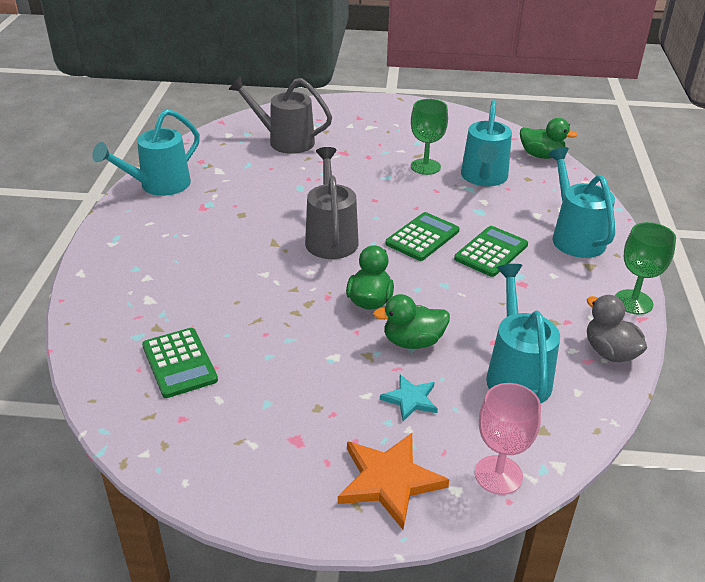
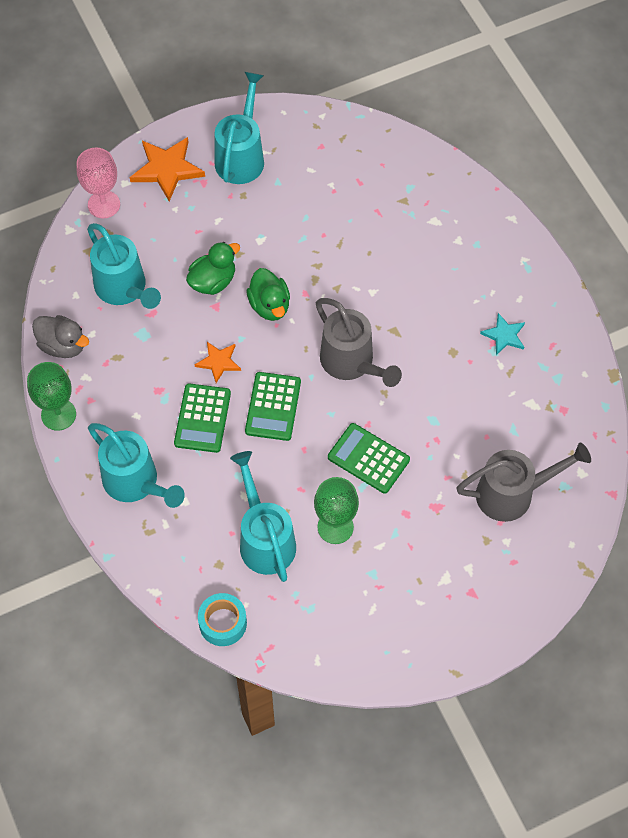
camera: 150 degrees right, 25 degrees up
turquoise watering can [92,109,200,196] -> turquoise watering can moved to [215,72,264,184]
green calculator [142,328,218,398] -> green calculator moved to [328,423,410,494]
turquoise star [380,375,438,421] -> turquoise star moved to [480,313,525,355]
green duck [520,118,578,159] -> turquoise tape [198,593,247,646]
none -> orange star [195,342,241,383]

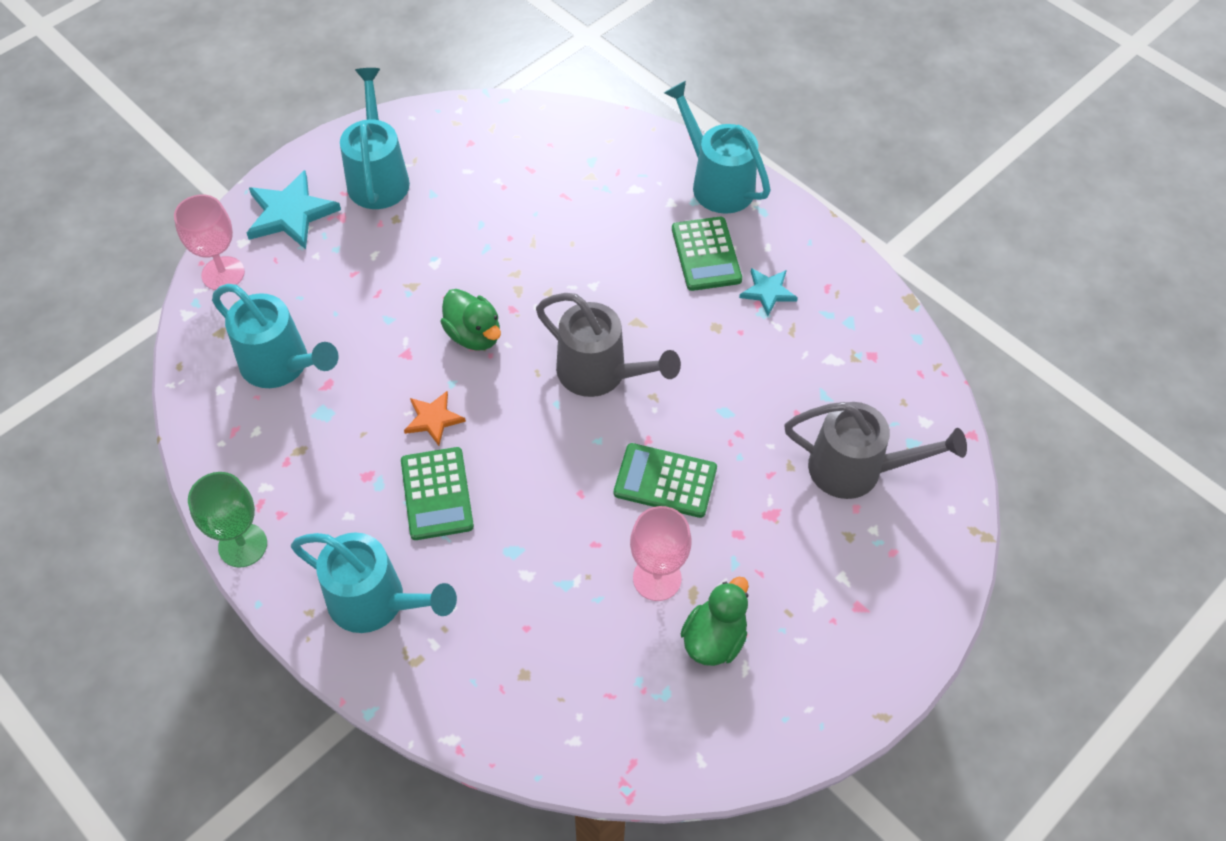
camera: 20 degrees left, 5 degrees down
grey duck [32,315,89,358] -> none
orange star [130,137,205,202] -> turquoise star [247,170,341,249]
green duck [186,242,240,295] -> green duck moved to [681,577,749,666]
turquoise tape [198,593,247,646] -> none
turquoise watering can [230,451,296,582] -> turquoise watering can moved to [664,81,771,214]
green calculator [245,372,301,441] -> green calculator moved to [672,217,742,291]
green goblet [314,477,359,544] -> pink goblet [630,506,692,601]
grey watering can [456,443,591,522] -> grey watering can turned 45 degrees clockwise [784,402,967,499]

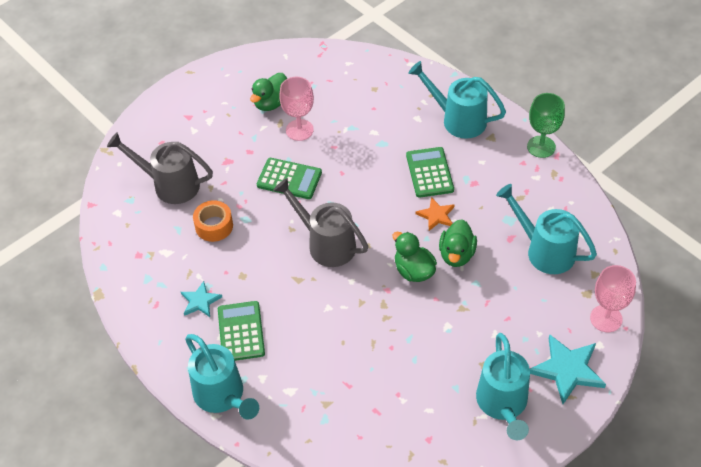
camera: 175 degrees left, 5 degrees down
none -> orange tape [193,200,233,242]
none -> green duck [439,219,477,267]

